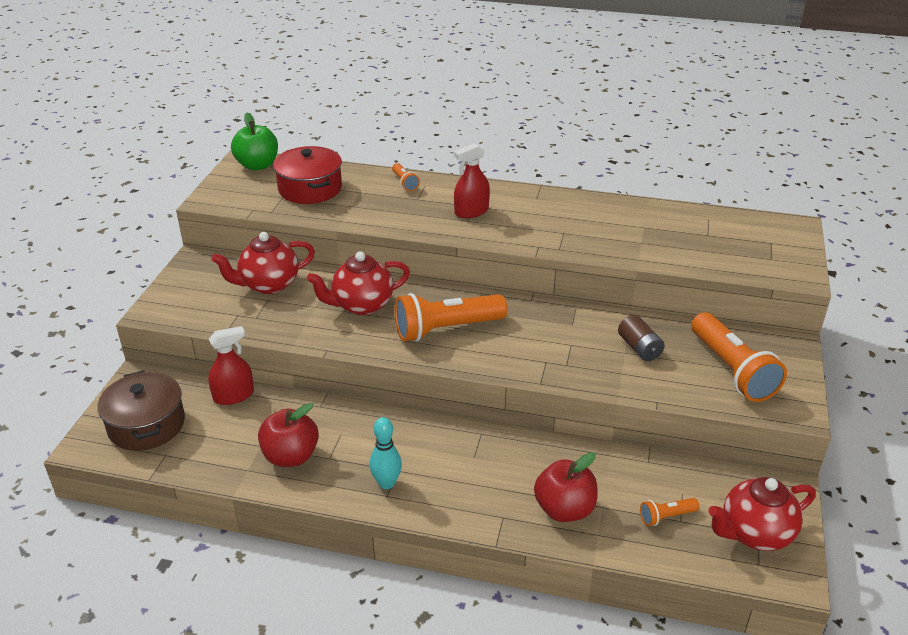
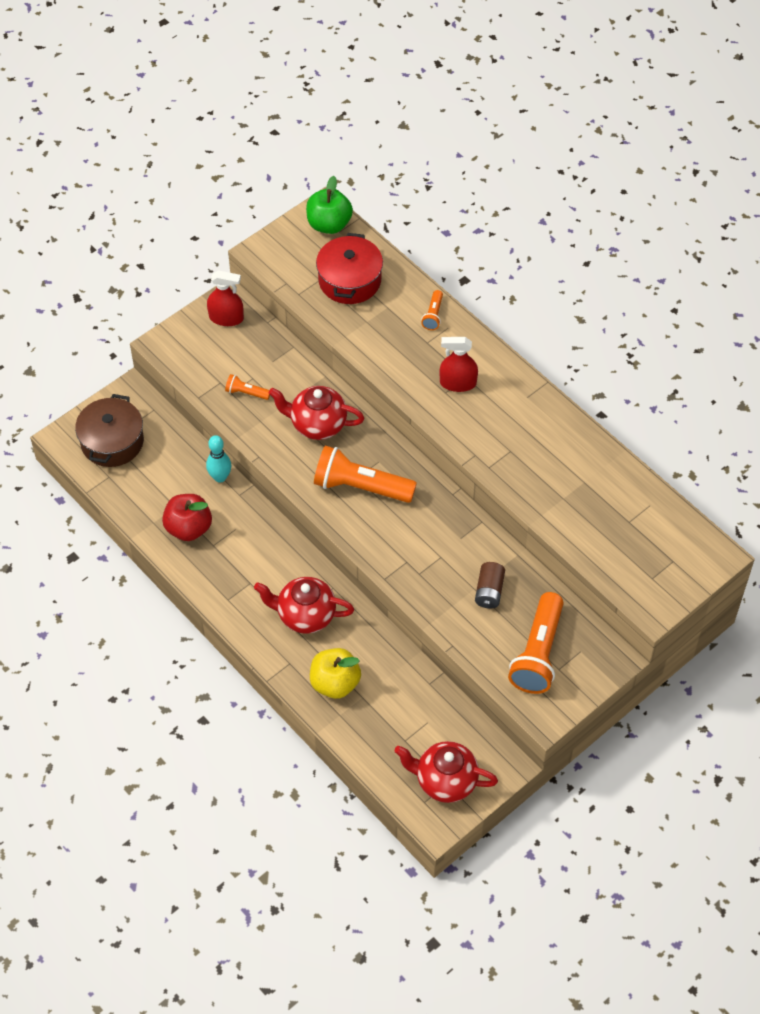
camera: 35 degrees right, 20 degrees up
red spray bottle [208,326,254,405] -> red spray bottle moved to [207,270,244,326]
red teapot [212,232,315,294] -> red teapot moved to [254,577,354,634]
turquoise bowling pin [369,417,402,489] -> turquoise bowling pin moved to [206,435,231,483]
red apple [534,452,598,522] -> yellow apple [310,648,361,699]
orange flashlight [640,498,700,526] -> orange flashlight moved to [225,374,270,400]

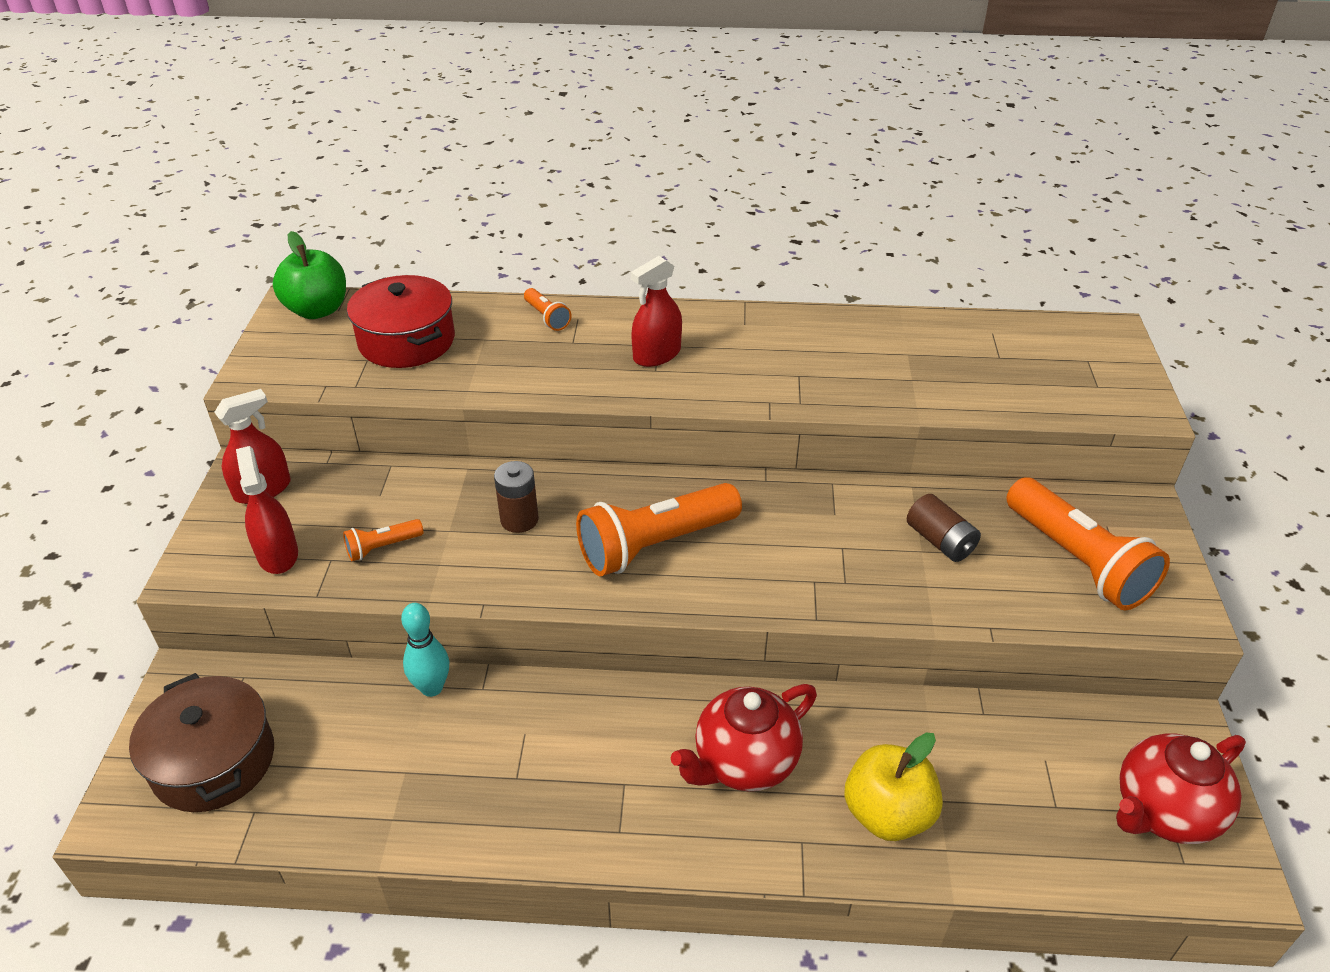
camera: 45 degrees left, 15 degrees down
red apple [162,494,212,541] -> none
red teapot [269,386,364,440] -> brown battery [494,461,539,533]
none -> red spray bottle [236,446,298,574]

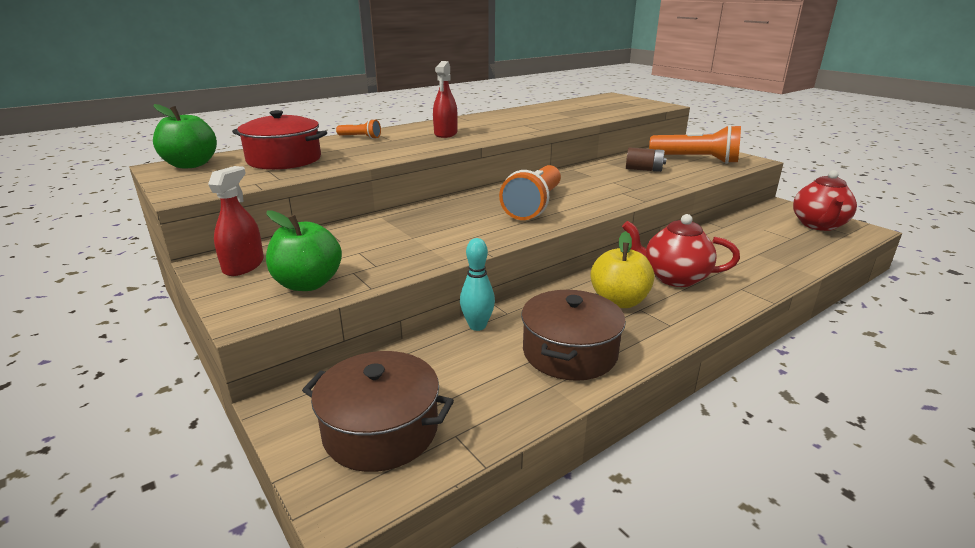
camera: 40 degrees left, 15 degrees down
red spray bottle [236,446,298,574] -> green apple [266,210,342,291]
orange flashlight [343,519,424,561] -> none
brown battery [494,461,539,533] -> none
red teapot [671,684,817,792] -> red teapot turned 90 degrees clockwise [622,214,740,287]
yellow apple [845,732,943,841] -> yellow apple moved to [590,231,655,308]
none -> brown pot [521,290,626,381]

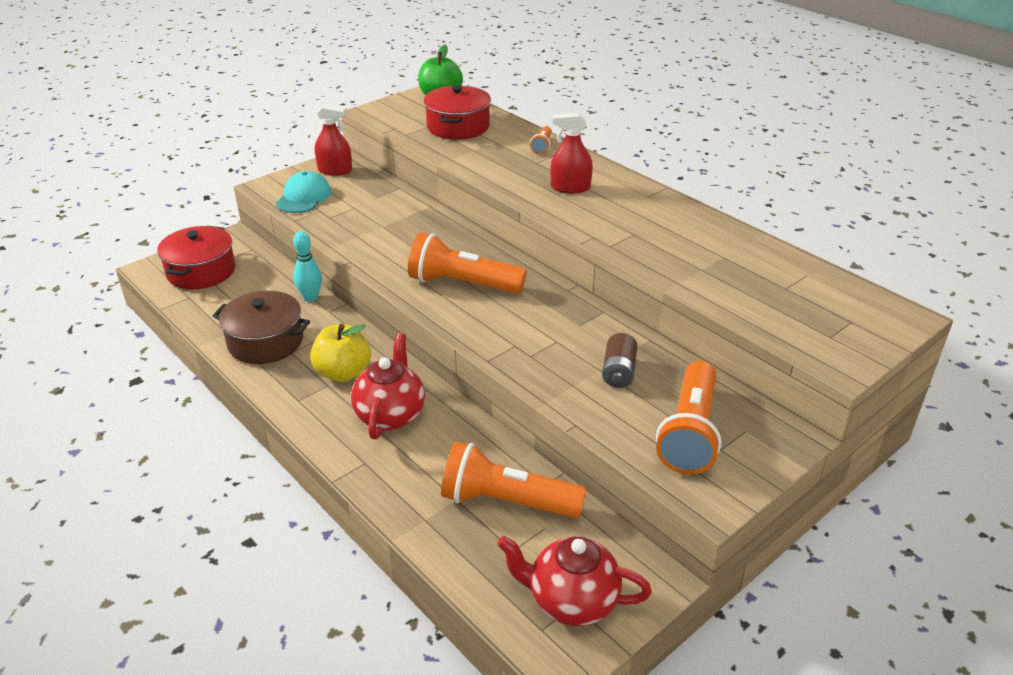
camera: 85 degrees right, 10 degrees up
green apple [266,210,342,291] -> turquoise cap [276,171,331,213]
brown pot [302,351,454,472] -> red pot [157,226,235,289]
none -> orange flashlight [441,442,587,518]

